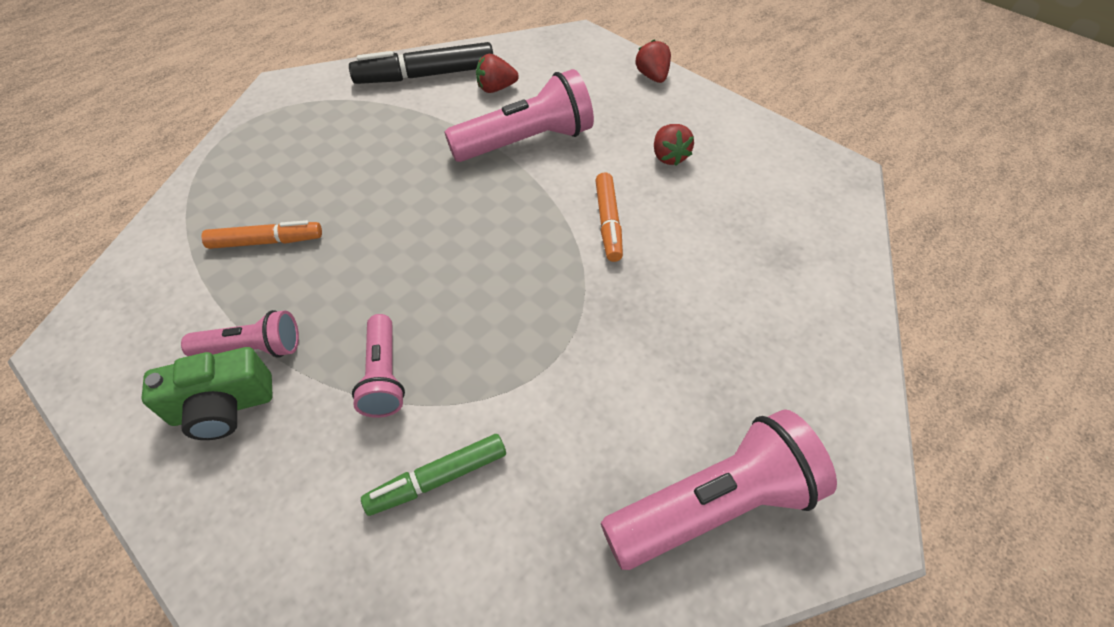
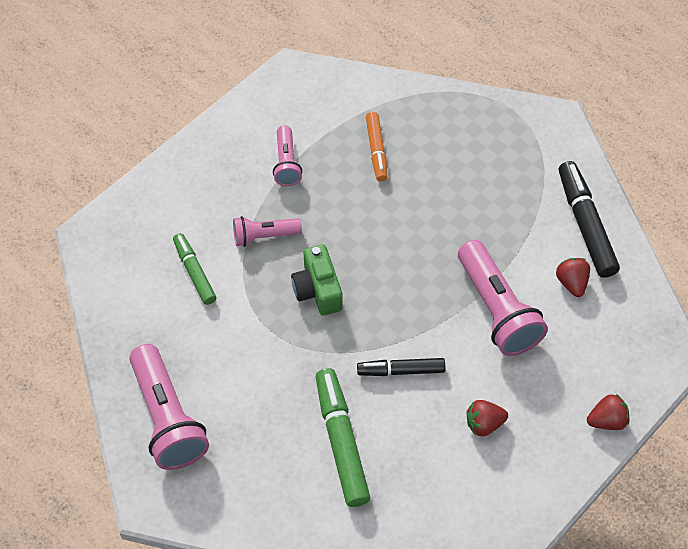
camera: 90 degrees right, 5 degrees up
green camera [141,347,273,440] -> green camera moved to [291,244,342,316]
orange marker [595,172,623,262] -> black marker [357,358,446,376]
none -> green marker [316,368,370,507]

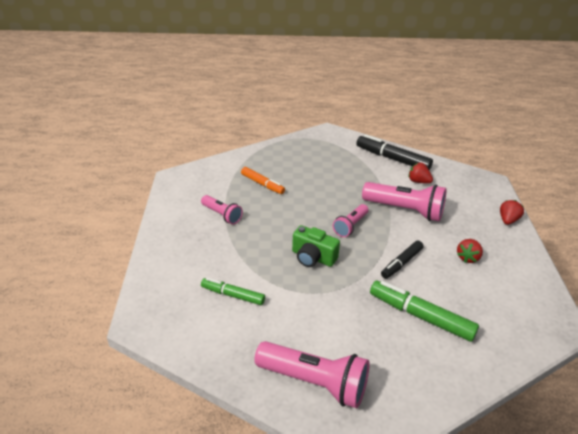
camera: 45 degrees left, 20 degrees down
pink flashlight [233,216,302,247] -> pink flashlight moved to [333,204,369,237]

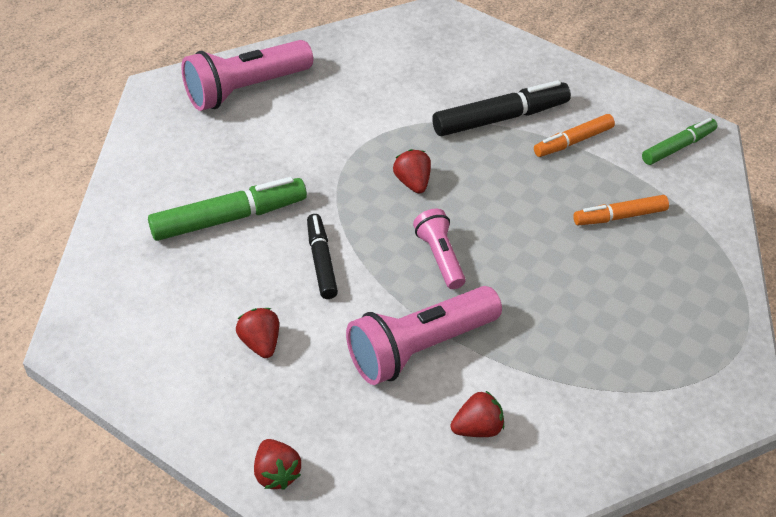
camera: 125 degrees right, 10 degrees up
pink flashlight [201,195,243,225] -> orange marker [534,114,615,157]
green marker [201,278,265,305] -> green marker moved to [642,118,717,165]
green camera [292,225,340,267] -> red strawberry [393,149,431,194]
black marker [356,134,433,170] -> black marker moved to [432,80,571,136]

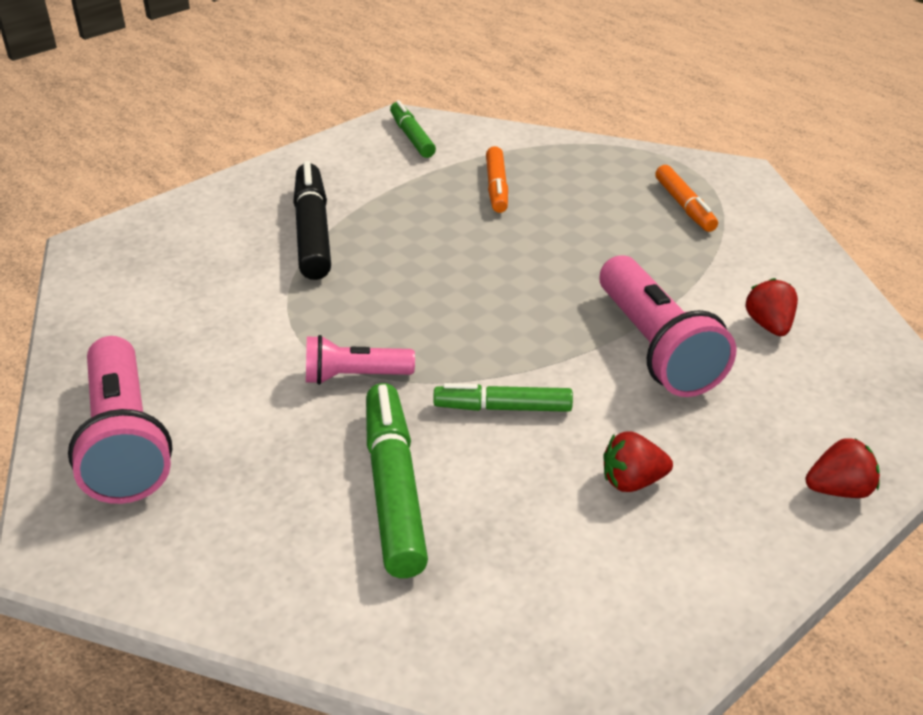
camera: 75 degrees left, 10 degrees down
black marker [307,214,338,299] -> green marker [433,383,573,412]
red strawberry [393,149,431,194] -> none
pink flashlight [413,209,466,289] -> pink flashlight moved to [306,335,415,385]
orange marker [534,114,615,157] -> orange marker moved to [655,165,718,232]

